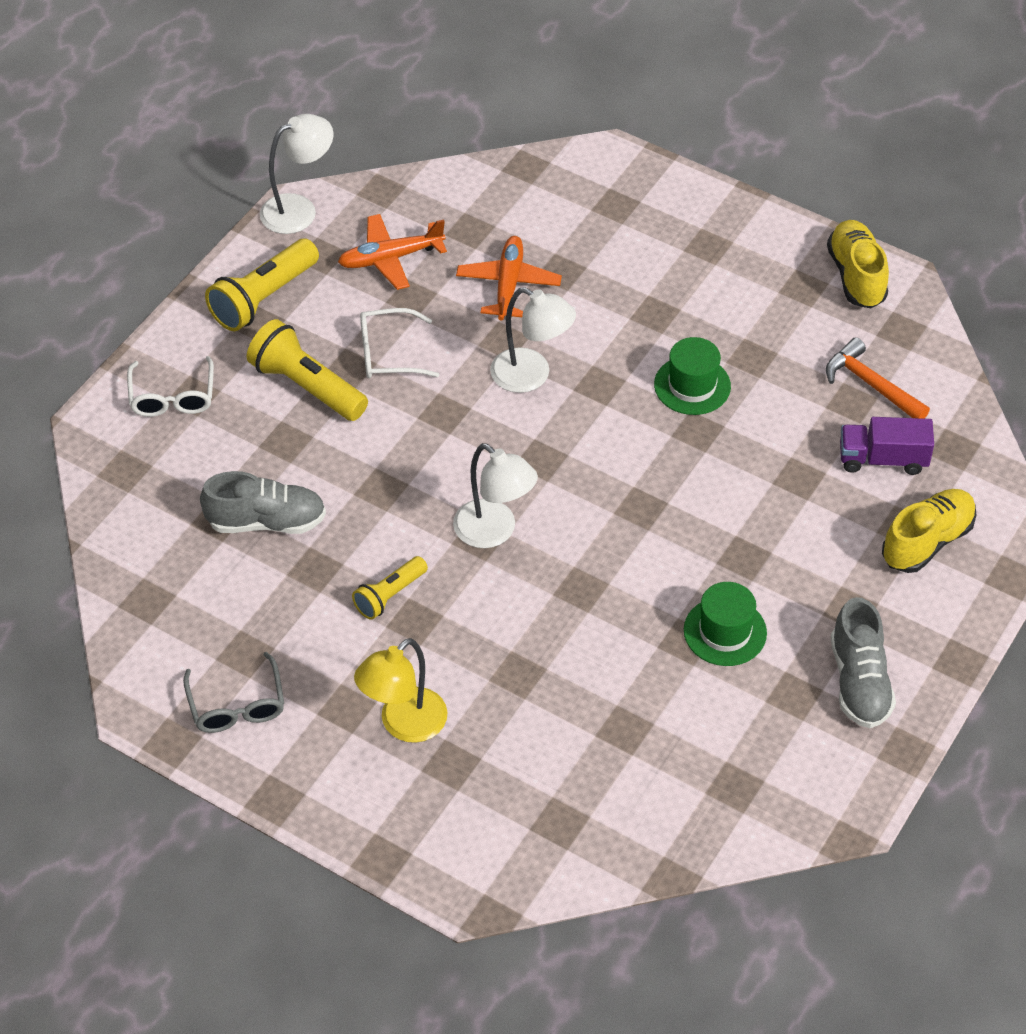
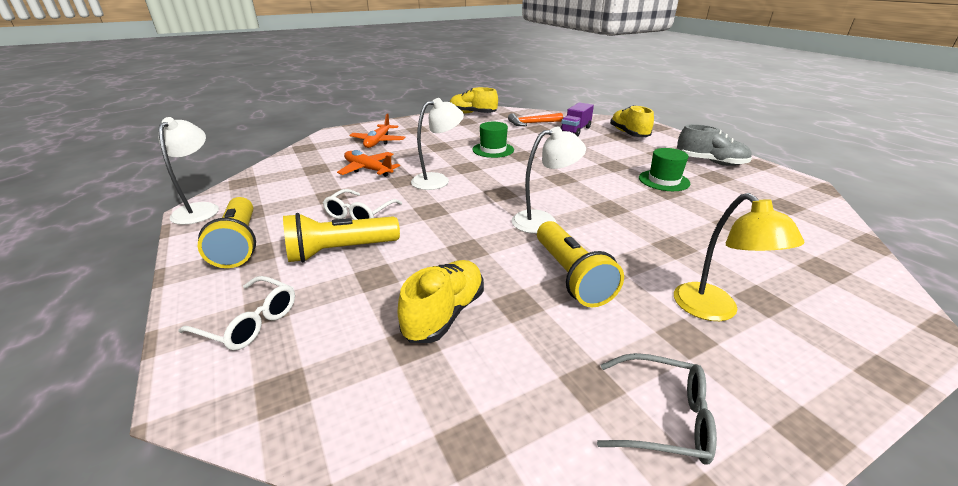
camera: 60 degrees left, 20 degrees down
grey shoe [200,471,326,534] -> yellow shoe [398,260,484,343]
orange plane [338,214,447,290] -> orange plane moved to [349,113,406,148]
yellow flashlight [352,556,428,620] -> yellow flashlight [537,221,624,307], size x1.67

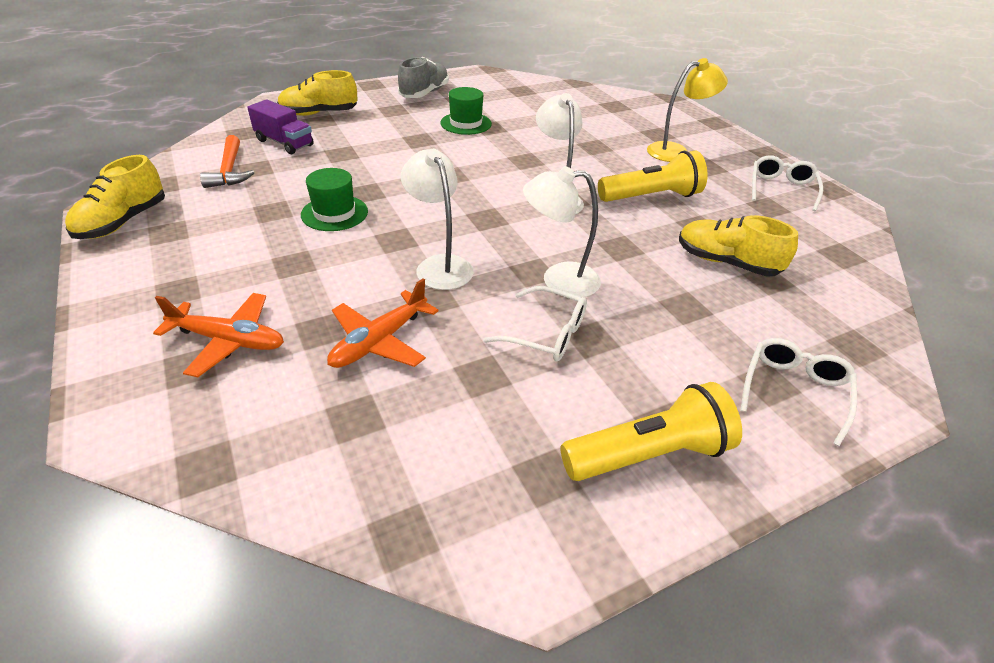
camera: 90 degrees left, 10 degrees up
white lamp [158,117,219,225] -> white lamp moved to [523,166,601,297]
yellow flashlight [283,213,400,262] -> none
grey glasses [597,353,717,464] -> white glasses [752,155,823,211]

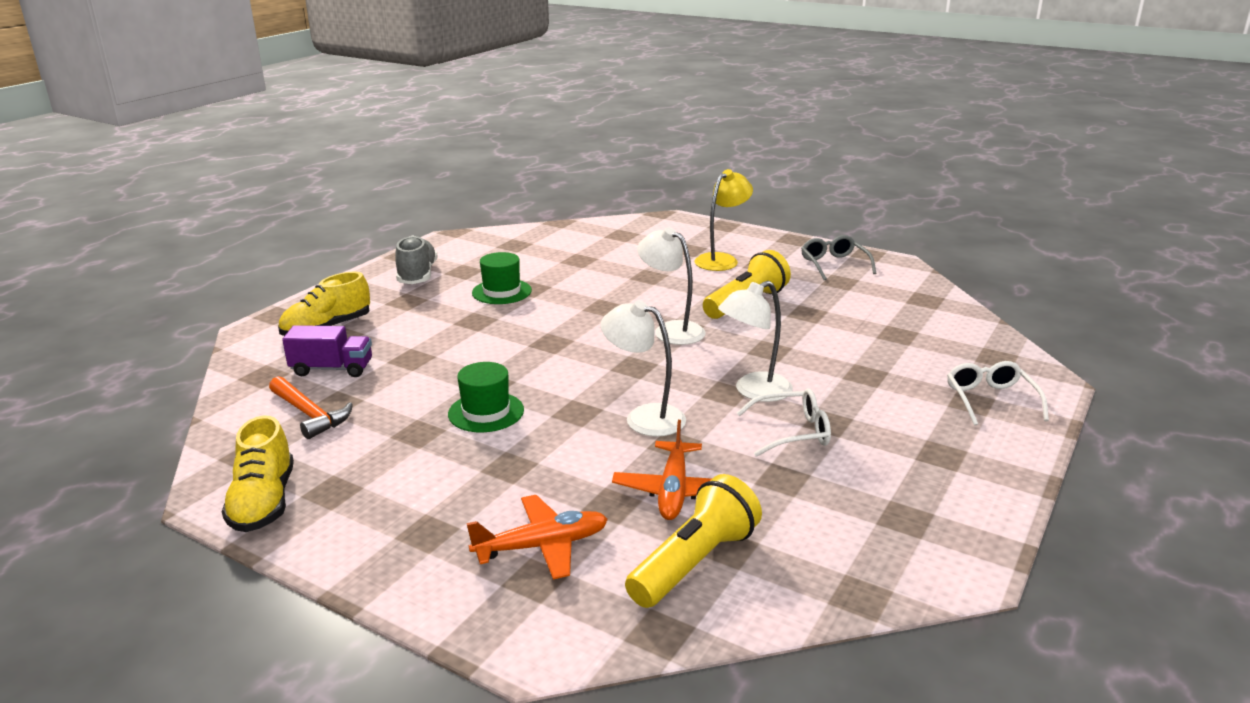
camera: 30 degrees left, 15 degrees down
yellow flashlight [560,382,742,481] -> yellow flashlight moved to [625,474,762,608]
yellow shoe [679,215,798,277] -> none
white glasses [752,155,823,211] -> grey glasses [801,235,877,280]

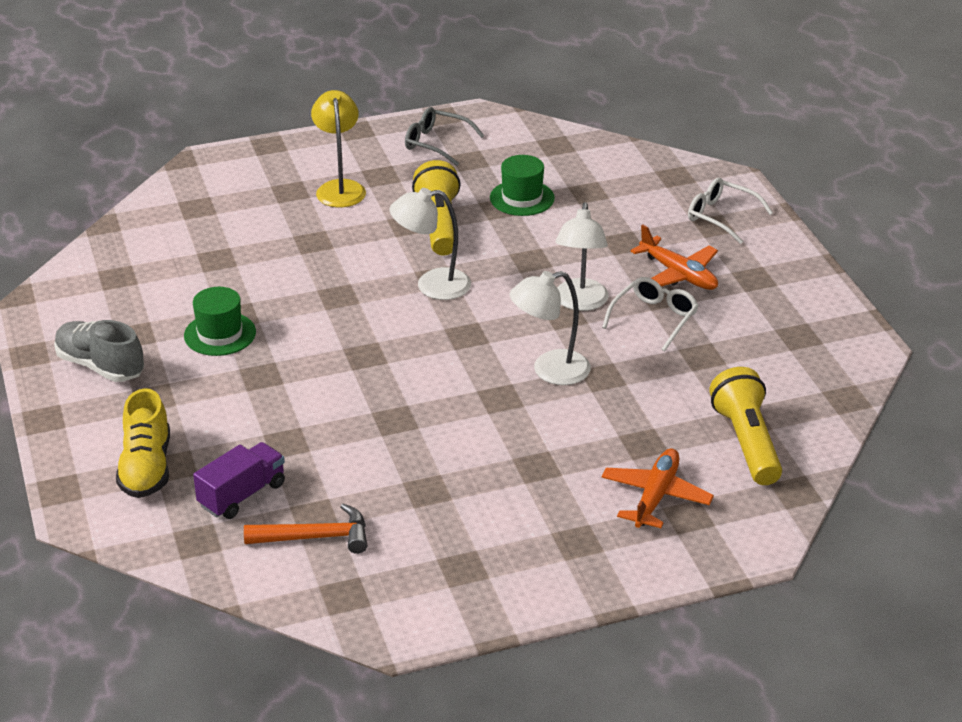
camera: 50 degrees left, 10 degrees up
yellow shoe [221,416,294,532] -> none
green hat [448,362,524,432] -> green hat moved to [490,155,555,216]
orange plane [612,420,712,520] -> orange plane moved to [630,224,718,290]

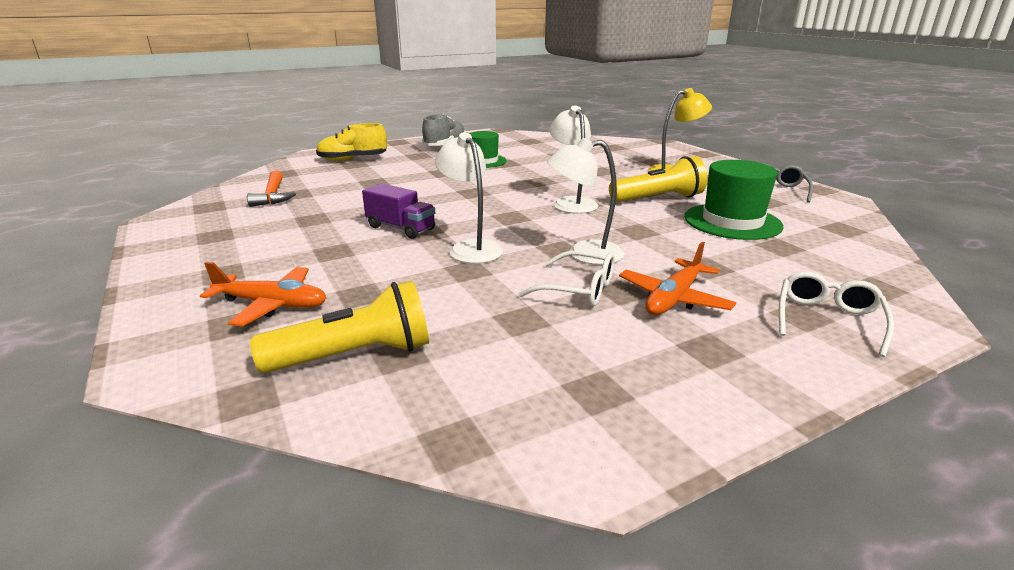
camera: 80 degrees right, 10 degrees down
purple truck [193,442,285,519] -> purple truck moved to [362,183,435,239]
green hat [490,155,555,216] -> green hat [684,160,783,240], size x1.51

